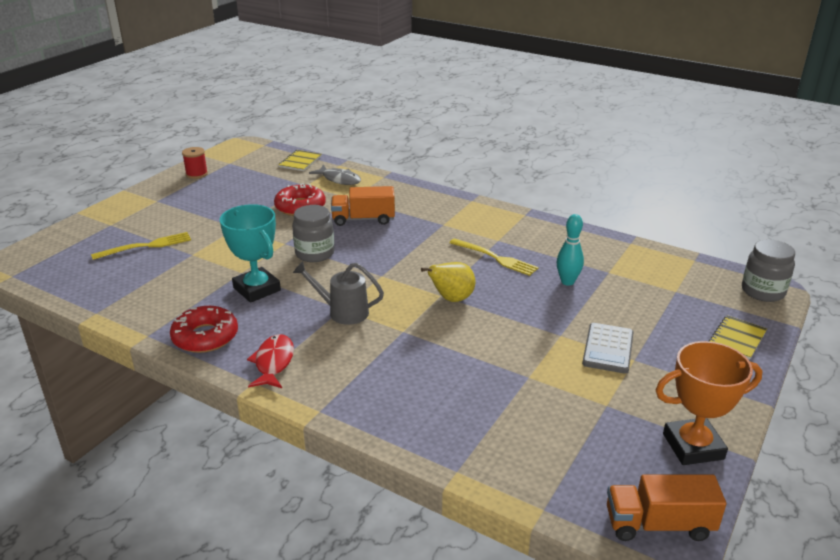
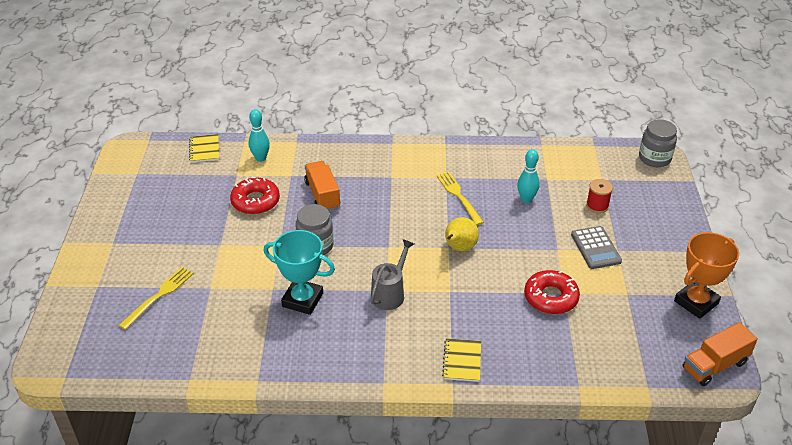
camera: 30 degrees left, 10 degrees up
red donut [170,306,238,353] -> red donut moved to [524,270,580,314]
red spool [182,147,208,179] -> red spool moved to [586,179,613,213]
red fish [247,334,294,388] -> none
grey watering can [293,261,384,325] -> grey watering can turned 135 degrees clockwise [370,239,414,310]
grey fish [309,165,361,185] -> turquoise bowling pin [249,109,270,162]
orange truck [331,186,395,226] -> orange truck turned 105 degrees clockwise [304,161,340,211]
yellow fork [449,238,539,276] -> yellow fork turned 120 degrees counterclockwise [436,172,484,225]
yellow notebook [709,315,767,360] -> yellow notebook moved to [442,338,481,382]

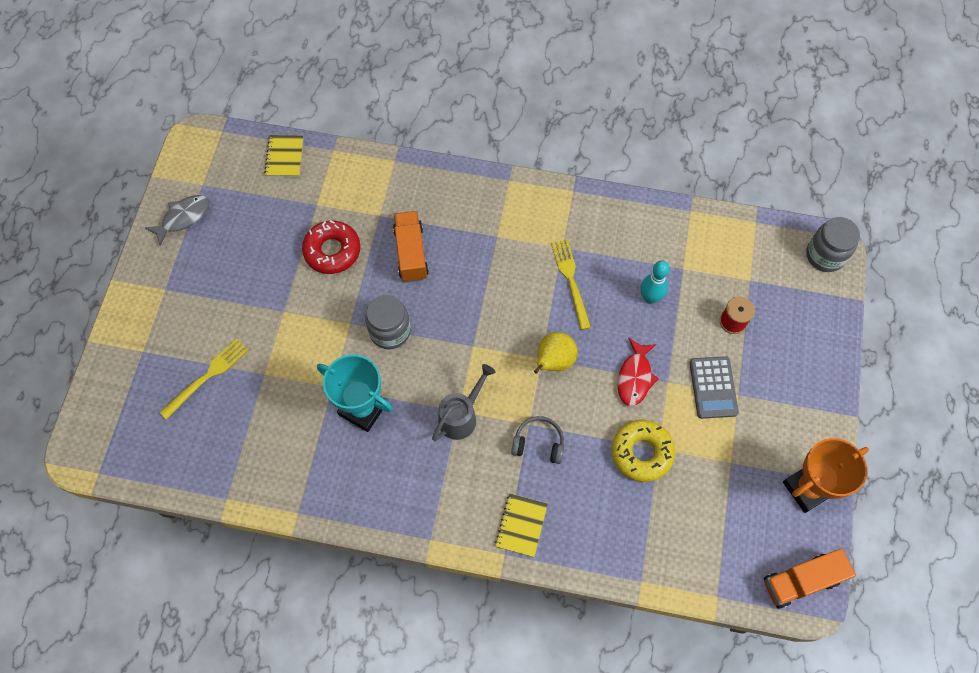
camera: 10 degrees right, 25 degrees up
turquoise bowling pin [249,109,270,162] -> none
red donut [524,270,580,314] -> yellow donut [612,420,675,482]
none -> grey fish [145,195,209,246]
none -> grey headphones [511,416,564,464]
none -> red fish [618,338,659,406]

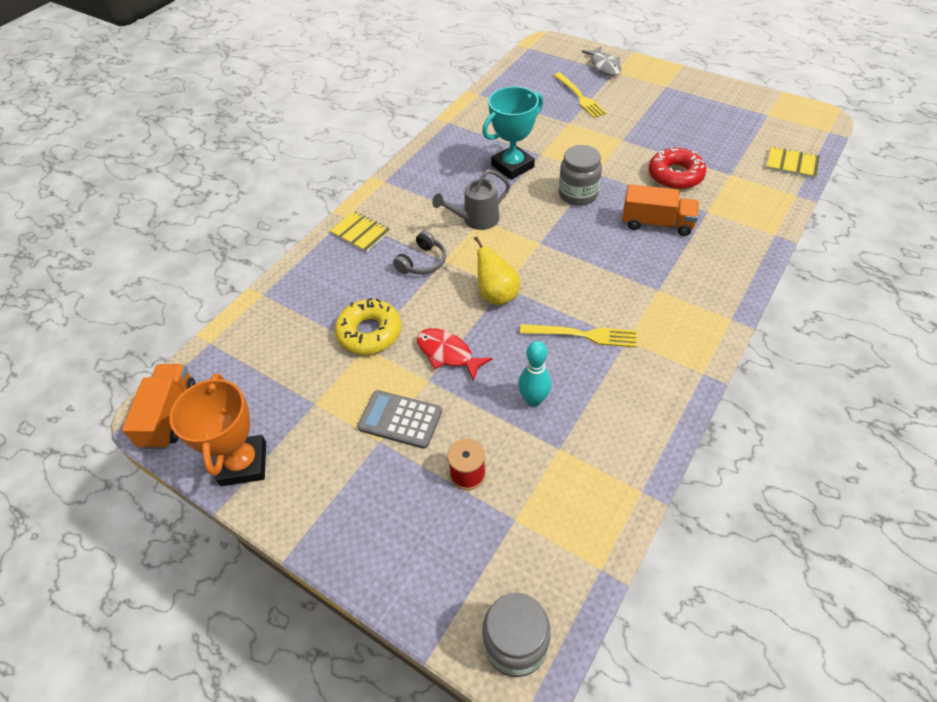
camera: 115 degrees right, 15 degrees down
grey fish [145,195,209,246] -> grey fish moved to [582,46,621,76]
grey watering can [432,364,495,441] -> grey watering can turned 90 degrees clockwise [432,169,510,230]

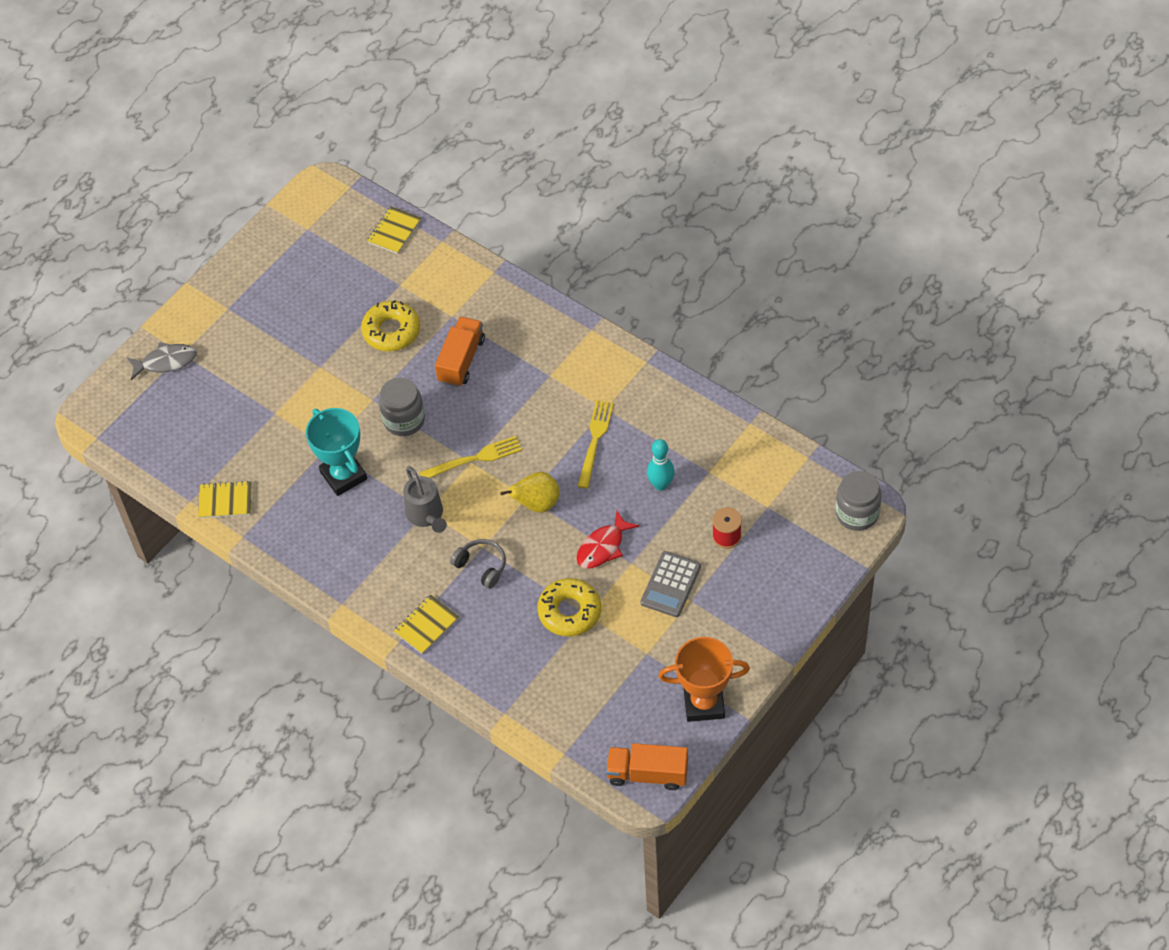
camera: 85 degrees left, 5 degrees up
yellow fork [553,73,607,118] -> yellow fork moved to [419,436,522,478]
red donut [649,148,706,189] -> yellow donut [361,300,420,351]
none -> yellow notebook [198,481,252,518]

